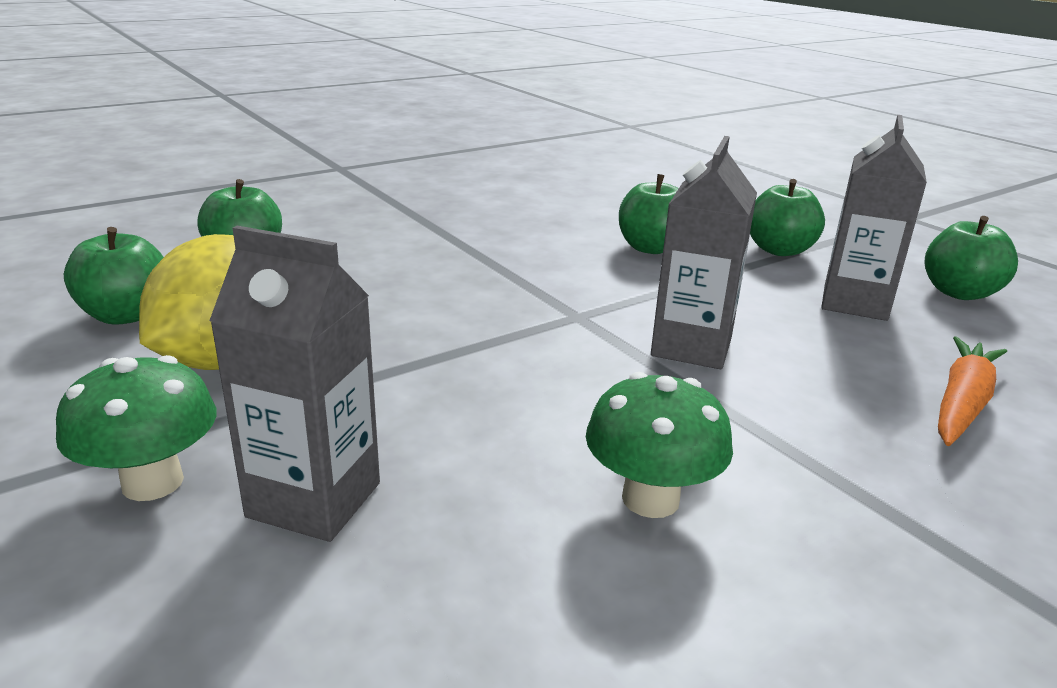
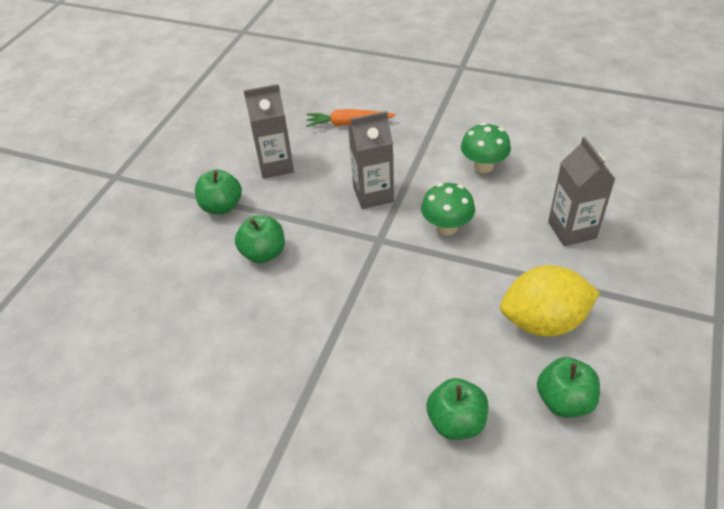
camera: 120 degrees left, 20 degrees up
green mushroom [56,355,217,501] -> green mushroom moved to [421,183,475,235]
green apple [925,216,1018,300] -> none

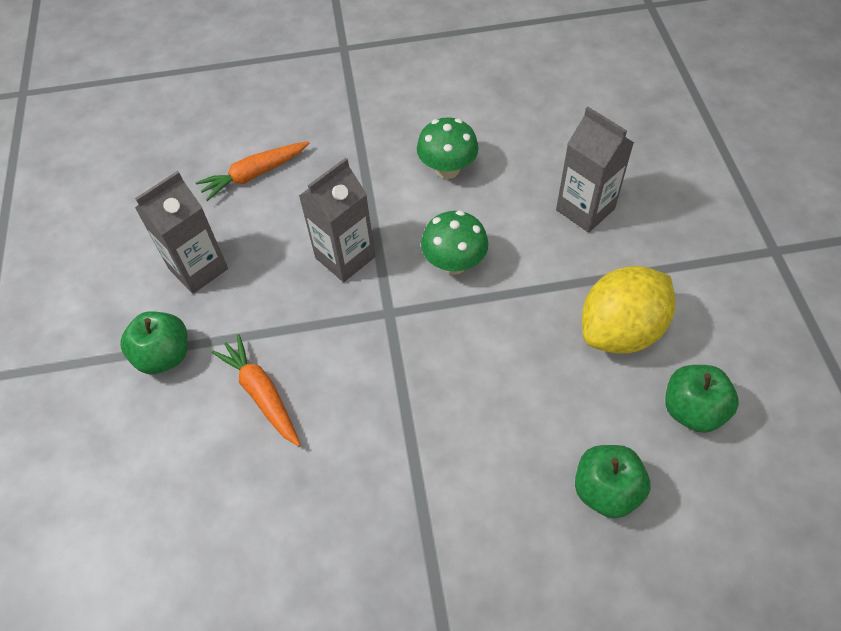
camera: 30 degrees left, 10 degrees up
green apple [235,215,285,263] -> orange carrot [211,334,301,447]

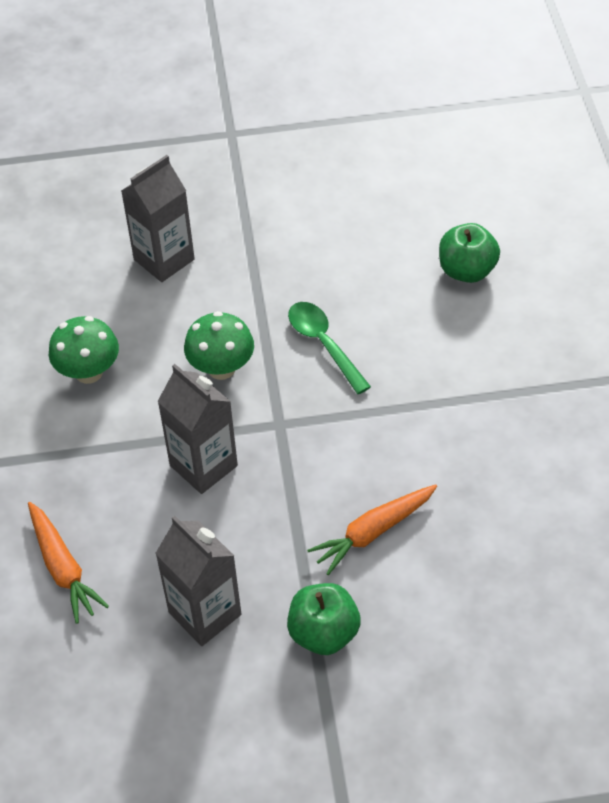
camera: 90 degrees left, 5 degrees down
yellow lemon [582,266,675,354] -> none
green apple [665,365,739,433] -> none
none -> green spoon [288,302,371,394]

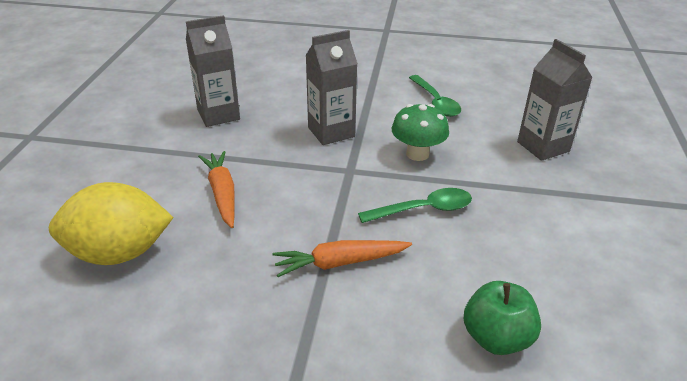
camera: 105 degrees right, 15 degrees down
orange carrot [28,502,109,624] -> orange carrot moved to [273,240,412,277]
green mushroom [49,316,119,384] -> green spoon [409,75,461,117]
green apple [287,583,361,655] -> none
none -> yellow lemon [49,182,174,265]

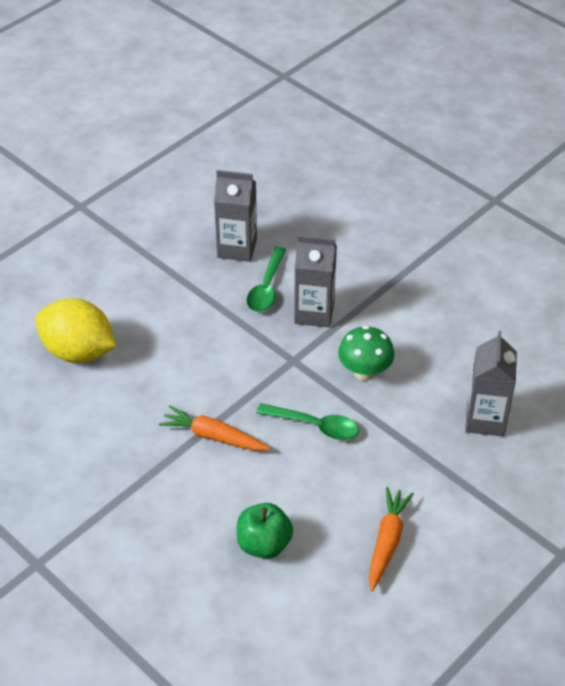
camera: 35 degrees right, 10 degrees up
orange carrot [198,151,234,228] -> orange carrot moved to [369,487,414,591]
green spoon [409,75,461,117] -> green spoon moved to [247,247,286,312]

